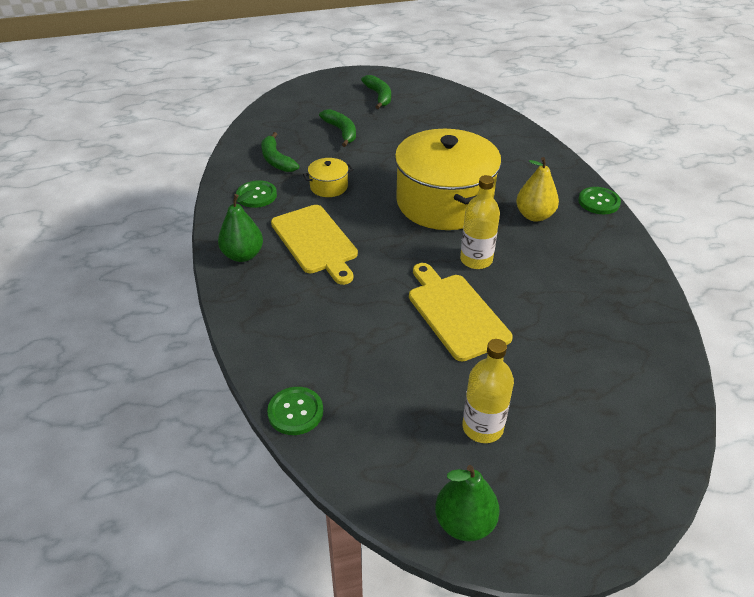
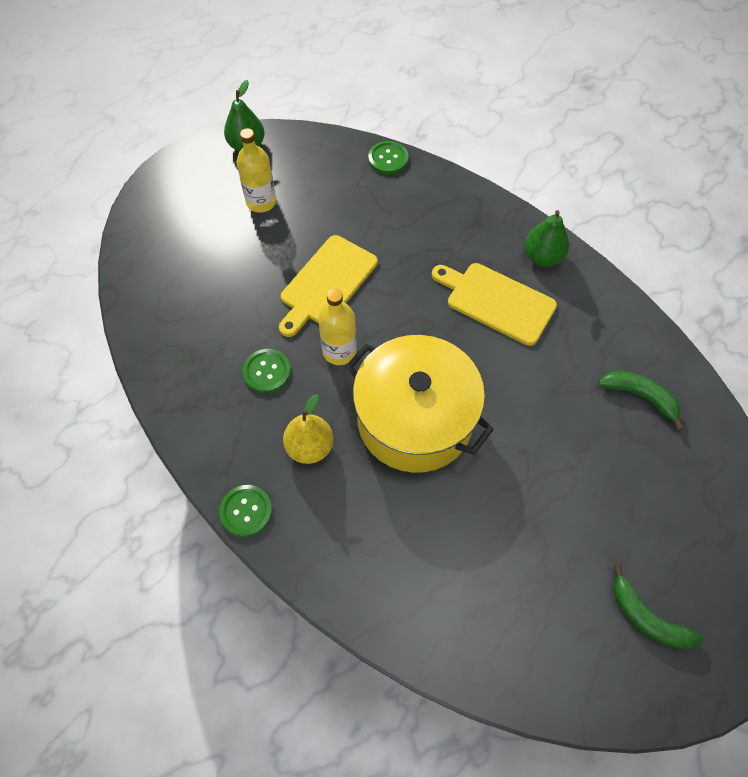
camera: 150 degrees right, 20 degrees up
green button [236,180,277,208] -> green button moved to [243,349,291,393]
yellow pot [303,158,353,197] -> none
green banana [319,109,356,147] -> none
yellow cutting board [409,263,513,362] -> yellow cutting board turned 90 degrees clockwise [279,235,378,337]

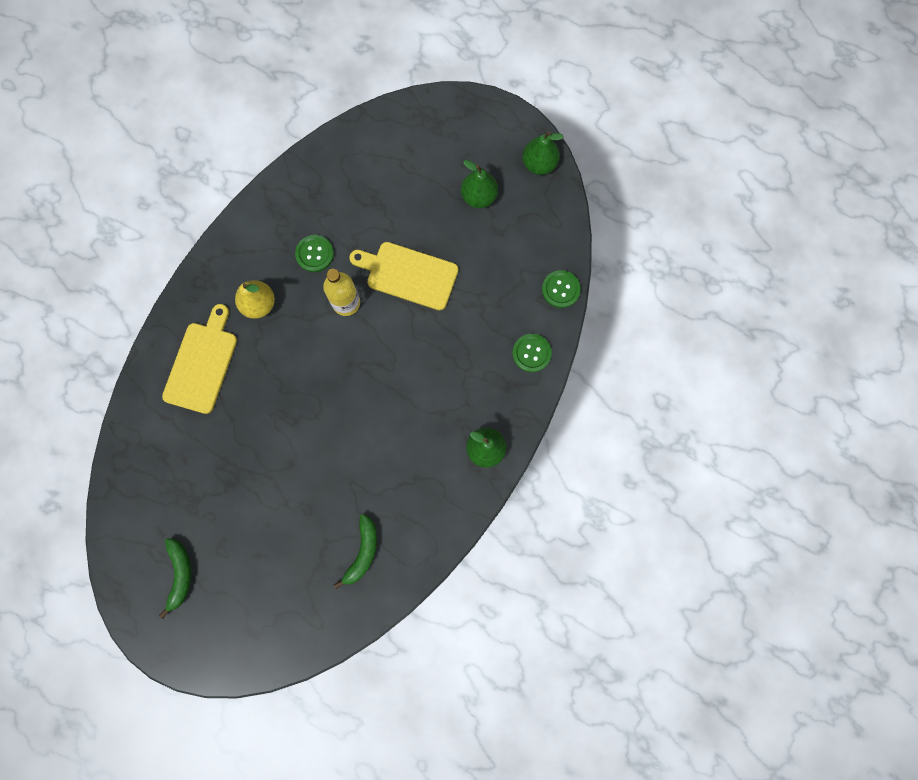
camera: 75 degrees right, 15 degrees up
green button [219,485,272,537] -> green button moved to [512,334,552,373]
yellow bottle [236,128,276,213] -> green pear [461,160,498,208]
yellow pot [346,335,494,473] -> none
yellow cutting board [432,263,557,346] -> yellow cutting board moved to [162,304,237,414]
green banana [613,564,703,649] -> green banana turned 150 degrees clockwise [159,538,191,619]

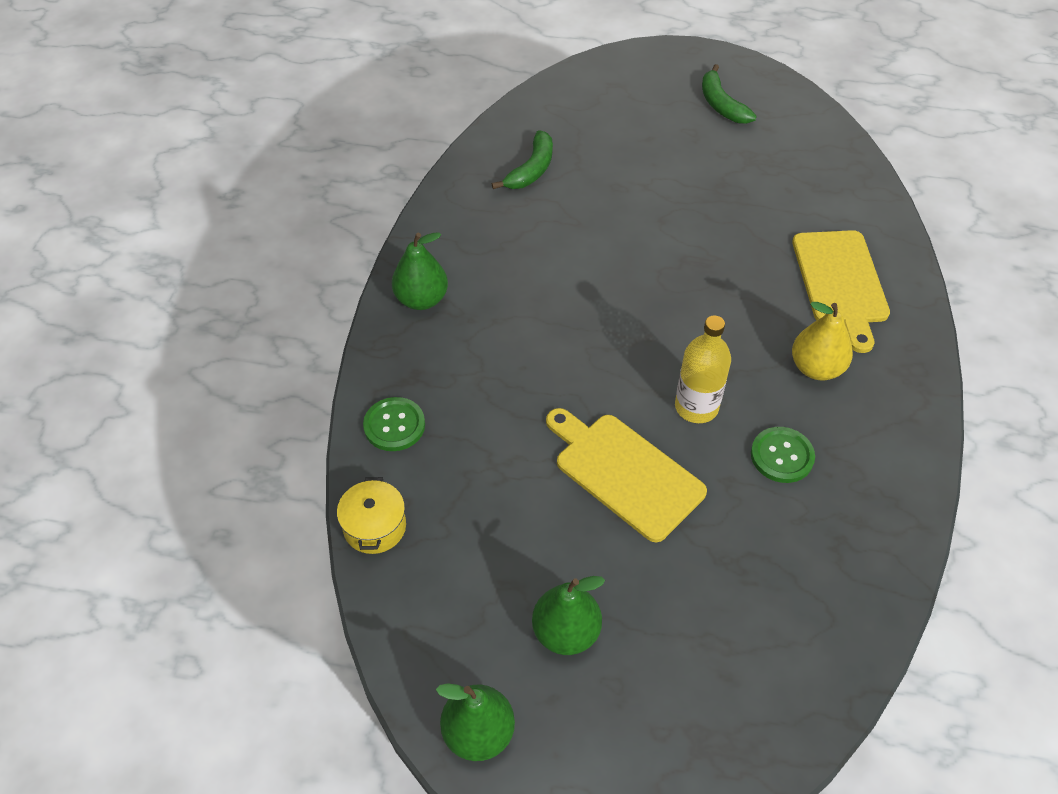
camera: 160 degrees right, 25 degrees down
green banana [334,514,377,589] -> green banana turned 150 degrees counterclockwise [492,130,553,189]
yellow cutting board [349,242,458,310] -> yellow cutting board turned 135 degrees counterclockwise [546,408,707,542]
green button [542,270,581,308] -> yellow pot [337,477,406,554]

